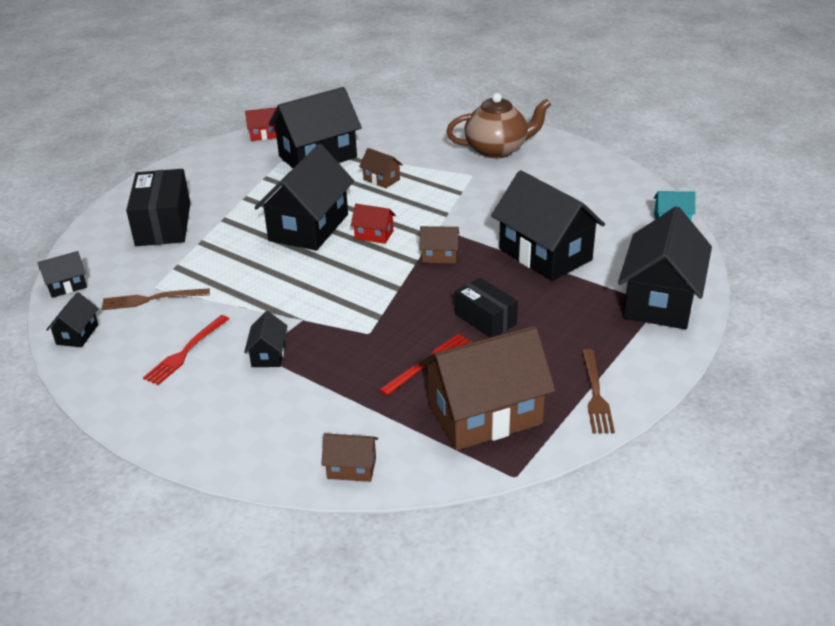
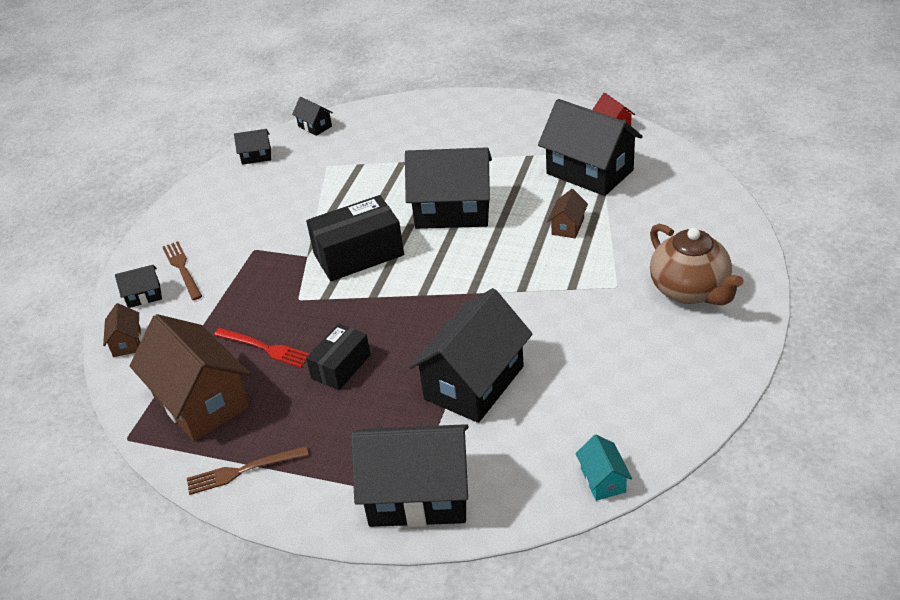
camera: 75 degrees right, 5 degrees up
brown fork [102,288,210,310] -> brown fork moved to [163,241,202,300]
black box [126,169,190,246] -> black box moved to [306,195,404,281]
red fork [143,315,229,385] -> none
black house [244,311,288,367] -> black house moved to [115,265,162,308]
red house [351,204,396,244] -> none
brown house [419,226,459,264] -> none

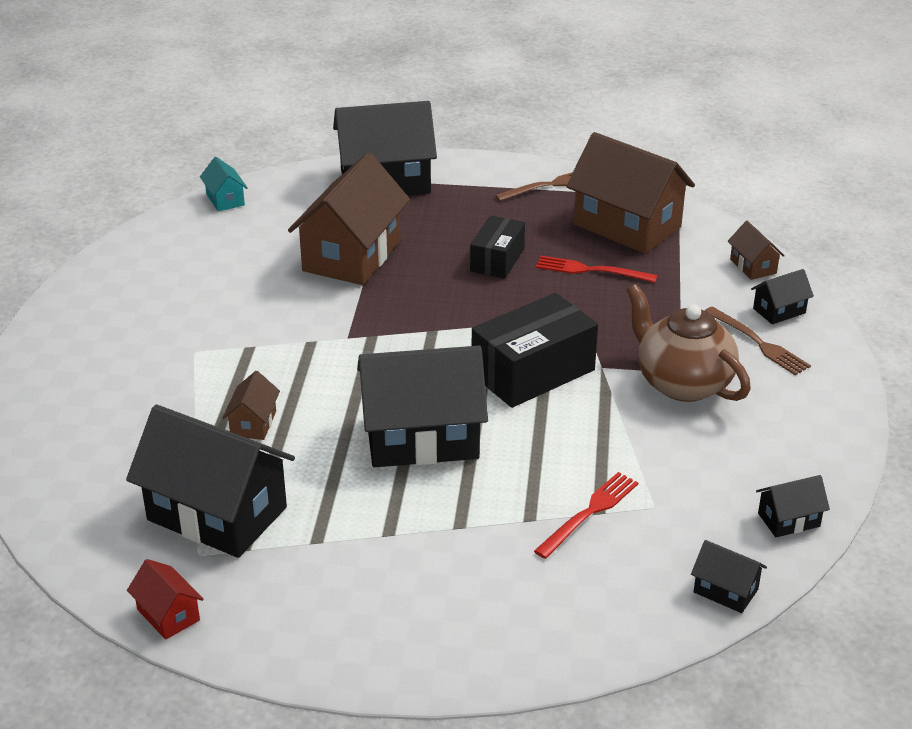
camera: 165 degrees right, 5 degrees down
black house [408,288,533,423] -> brown house [288,153,410,285]
brown teapot [650,224,744,305] -> brown teapot moved to [626,284,751,402]
none -> red fork [534,472,639,559]

